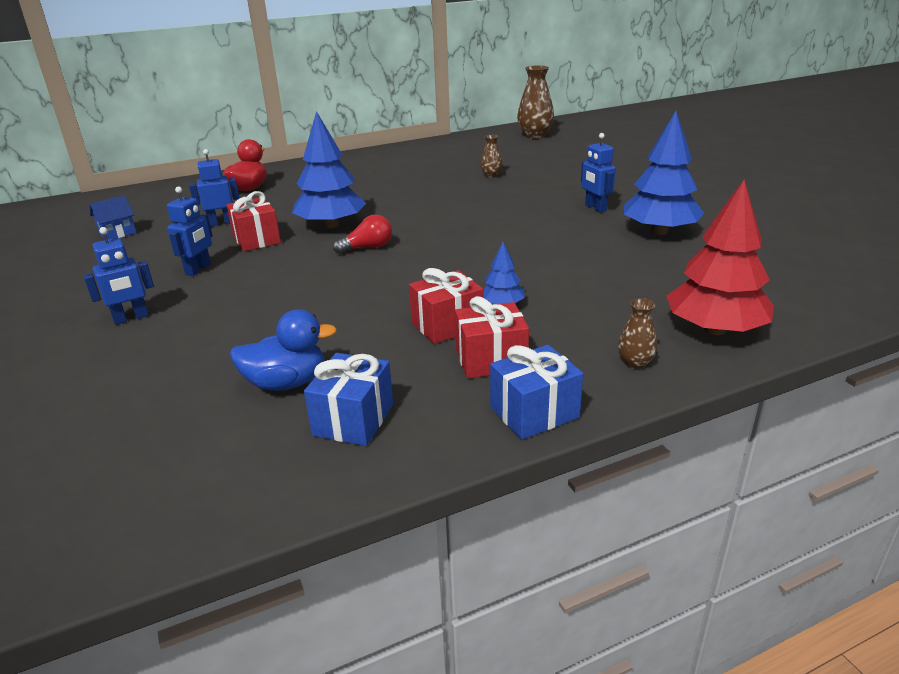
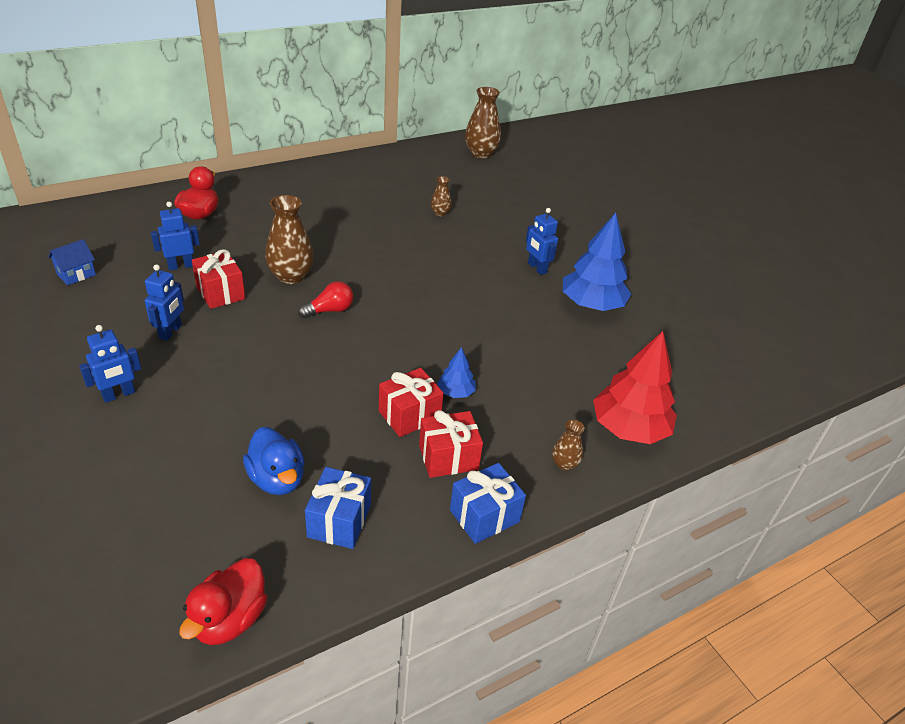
camera: 10 degrees left, 10 degrees up
blue duck [230,309,337,391] -> blue duck turned 75 degrees clockwise [243,427,305,495]
blue tree [292,111,367,228] -> brown vase [265,195,314,284]
none -> red duck [179,558,267,645]

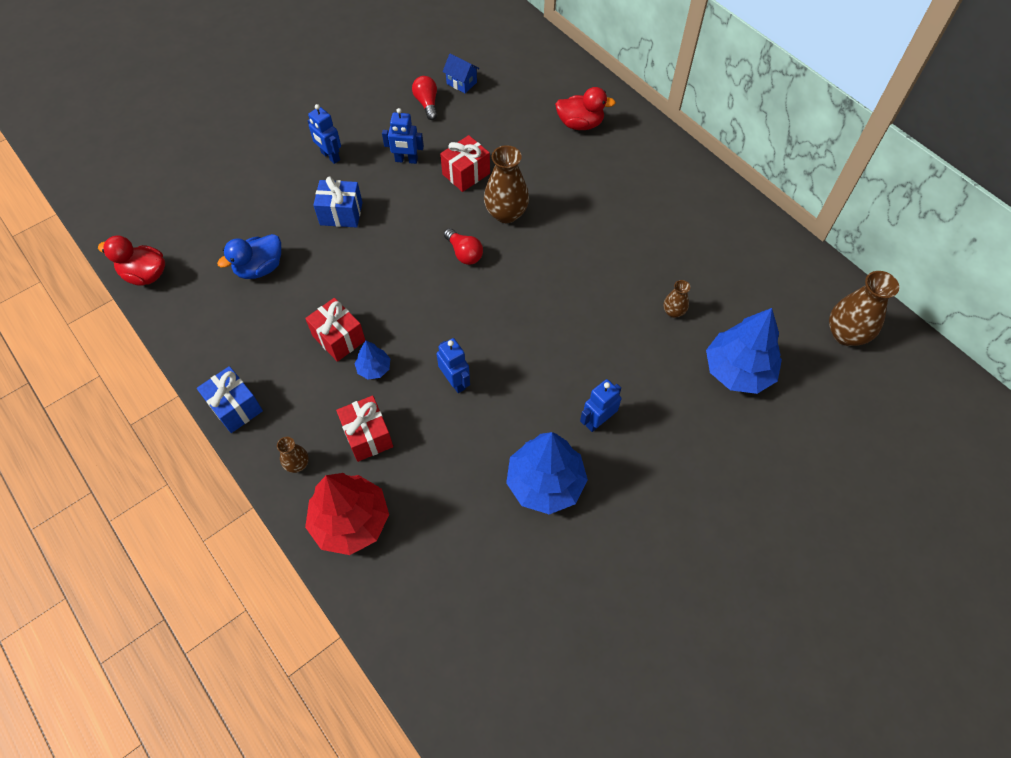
camera: 85 degrees right, 20 degrees up
blue robot [151,202,200,270] -> blue robot moved to [436,338,470,393]
blue gift [305,467,371,549] -> blue gift moved to [313,177,363,227]
red gift [419,410,483,478] -> red gift moved to [336,395,393,462]
none -> red light bulb [412,76,437,120]
none -> blue tree [706,308,782,394]

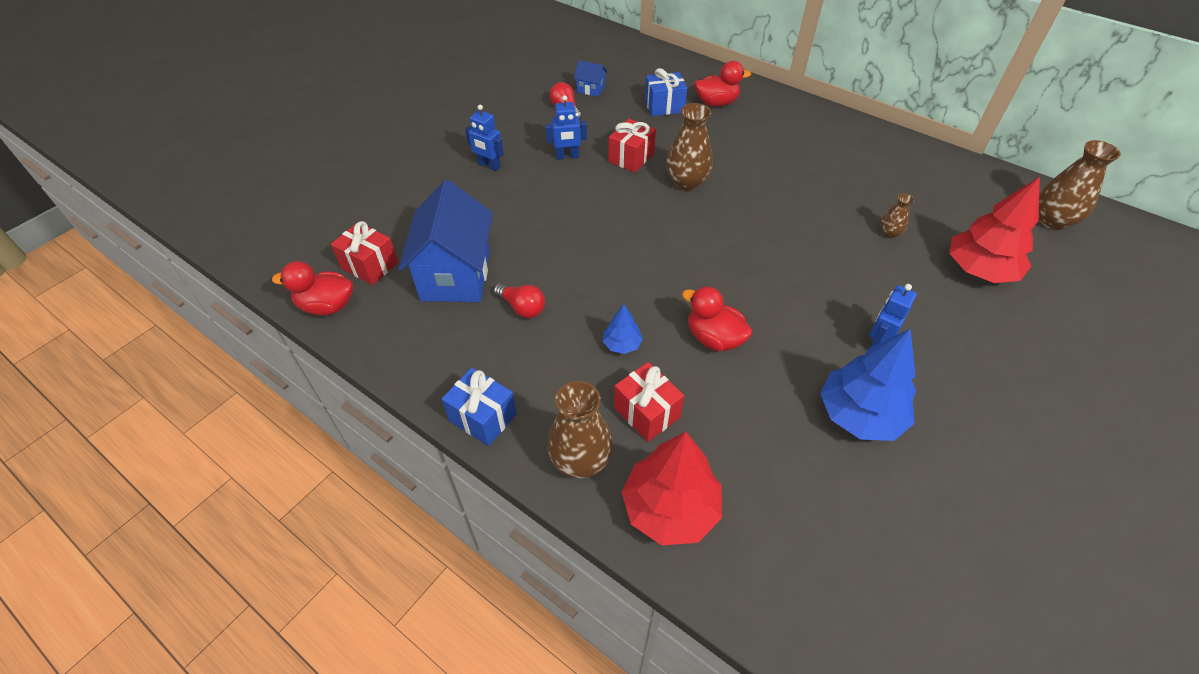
camera: 15 degrees left, 10 degrees down
blue duck [217,234,281,279] -> blue house [398,180,493,302]
brown vase [277,437,309,473] -> brown vase [547,381,613,478], size x1.93
red gift [305,298,366,362] -> red gift moved to [331,221,398,285]
blue gift [313,177,363,227] -> blue gift moved to [645,68,687,116]
blue robot [436,338,470,393] -> red duck [682,286,752,351]
red light bulb [444,228,483,265] -> red light bulb moved to [494,283,545,318]
blue tree [706,308,782,394] -> red tree [949,177,1040,283]

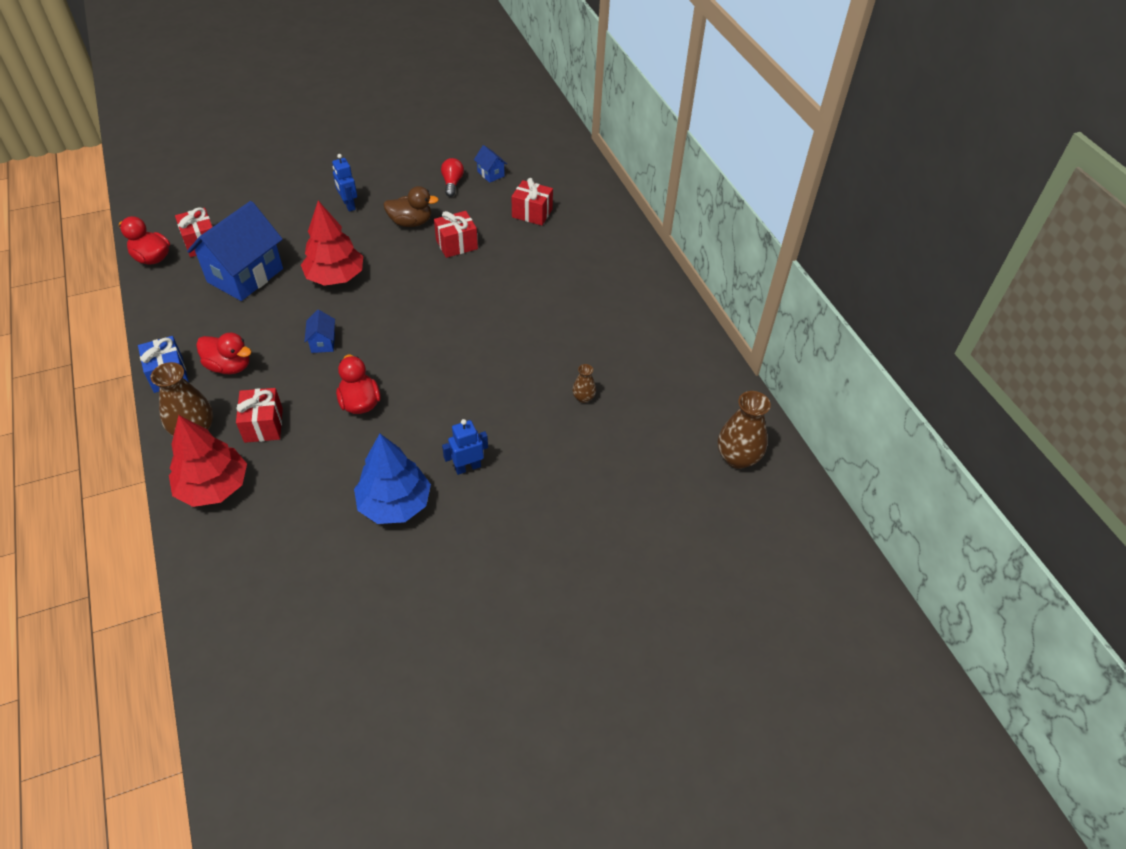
camera: 30 degrees right, 0 degrees up
red light bulb [494,283,545,318] -> none
blue robot [546,95,587,160] -> brown duck [384,186,439,227]
blue tree [603,304,643,354] -> none
blue gift [645,68,687,116] -> red gift [511,178,553,226]
brown vase [666,103,713,191] -> none
red duck [695,61,751,107] -> red duck moved to [196,333,252,374]
red tree [949,177,1040,283] -> red tree moved to [301,201,363,286]
none -> blue house [304,310,335,353]

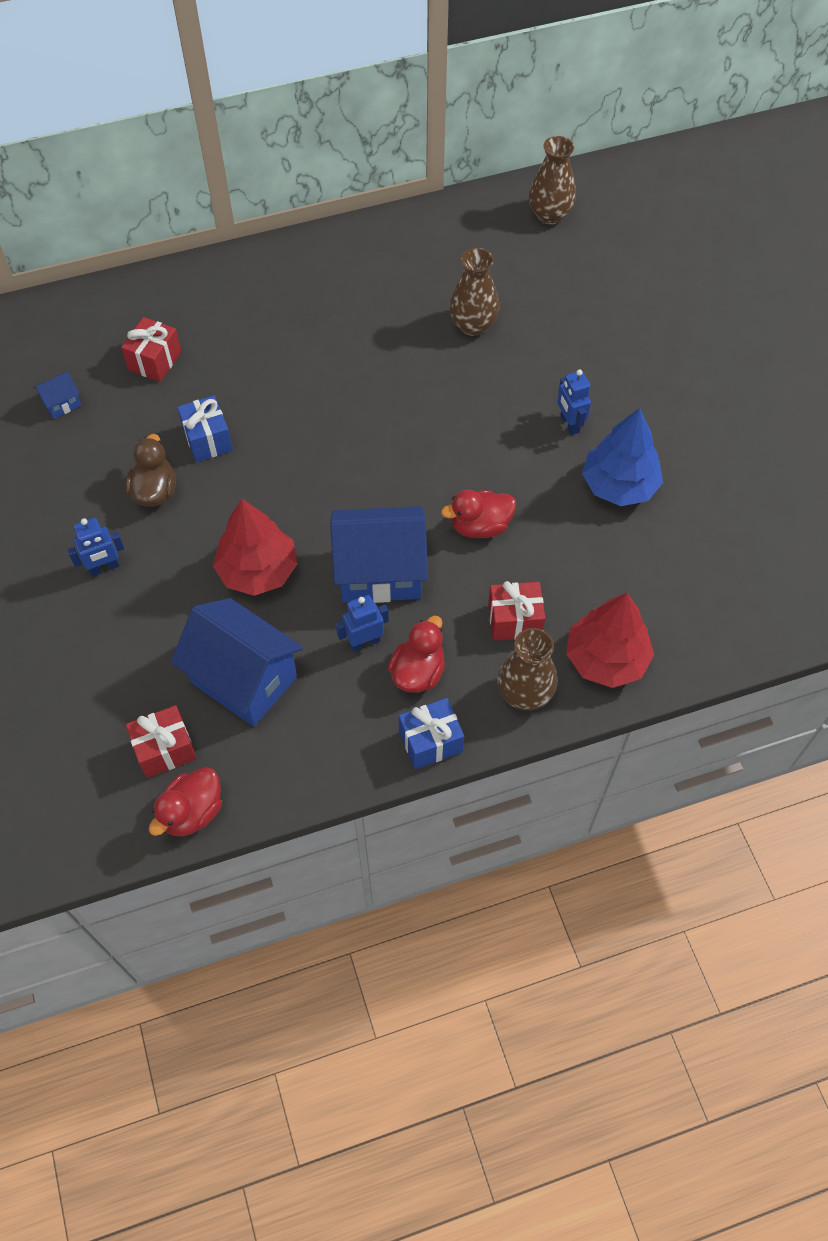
camera: 85 degrees left, 10 degrees up
blue house [304,310,335,353] -> blue house [330,506,428,603], size x2.35
red gift [434,211,478,258] -> blue gift [177,396,233,462]
red light bulb [441,158,464,197] -> none
brown vase [572,364,596,403] -> brown vase [449,248,499,336], size x1.93
none -> blue robot [336,595,389,652]

